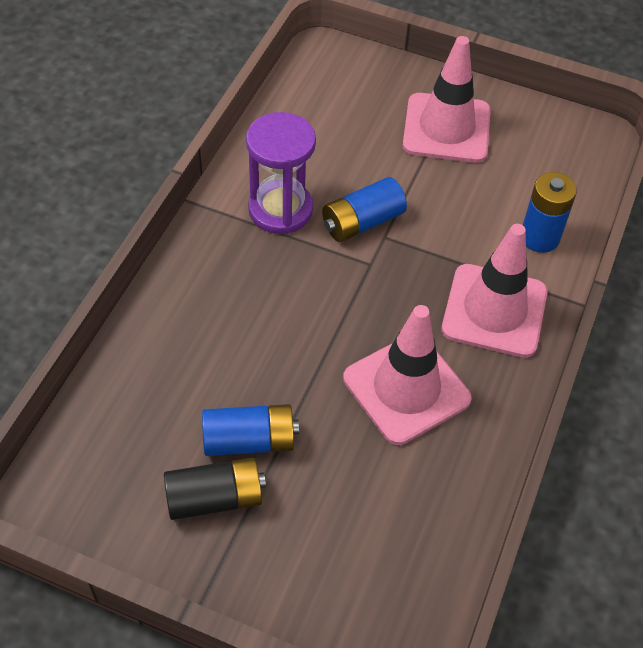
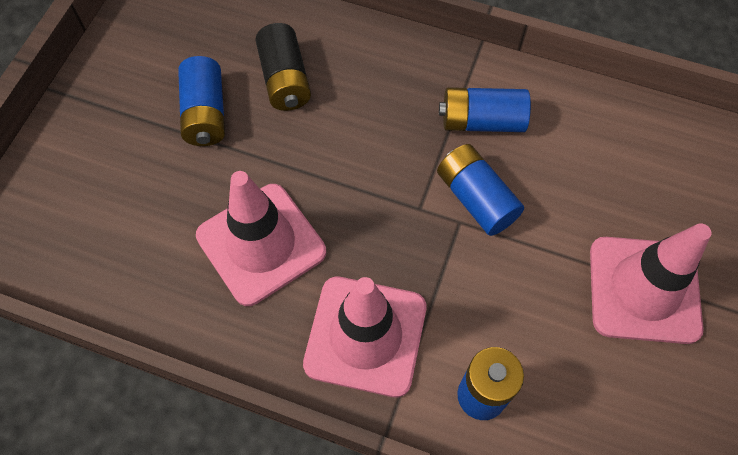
camera: 90 degrees right, 10 degrees up
black battery [164,457,266,520] -> black battery moved to [255,23,311,111]
purple hourglass [246,112,316,234] -> blue battery [439,87,531,132]

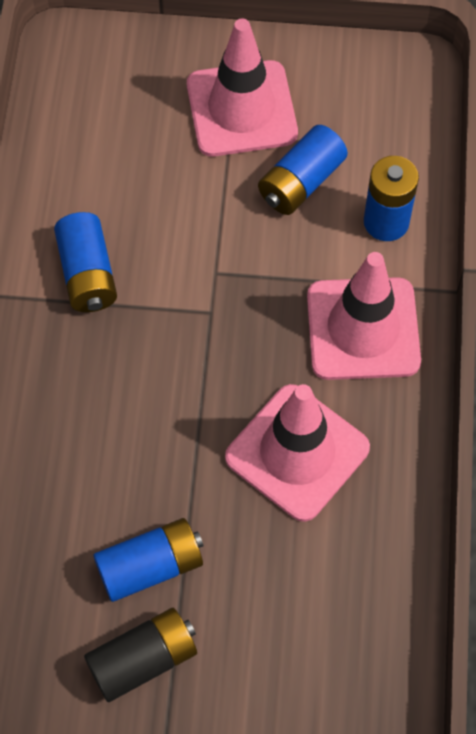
camera: 105 degrees left, 0 degrees up
black battery [255,23,311,111] -> black battery moved to [84,608,197,702]
blue battery [437,144,524,236] -> blue battery moved to [258,125,348,215]

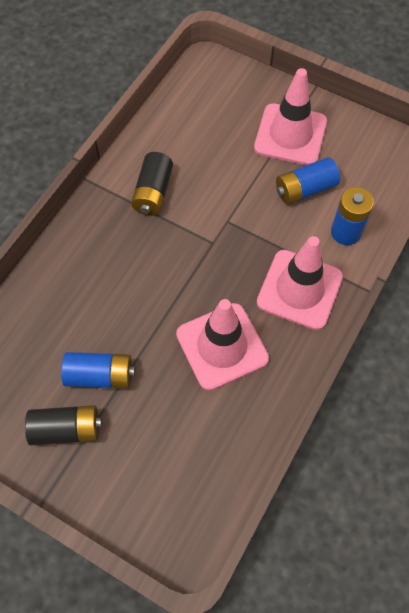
camera: 25 degrees right, 0 degrees up
blue battery [54,212,117,312] -> black battery [131,152,173,216]

